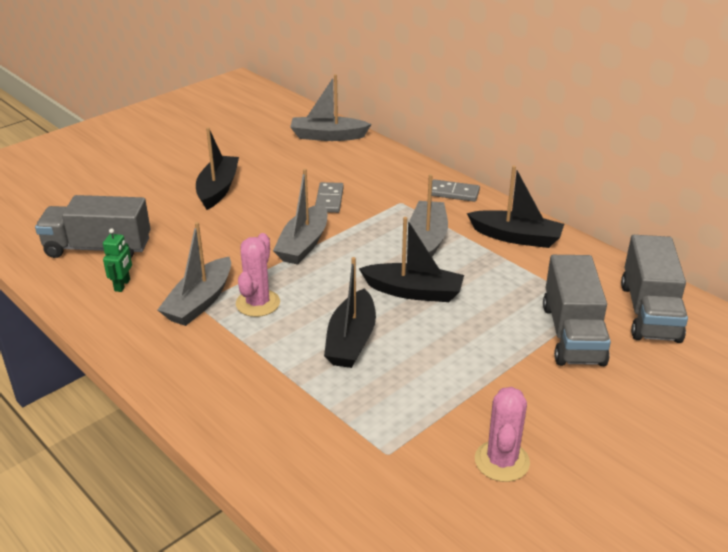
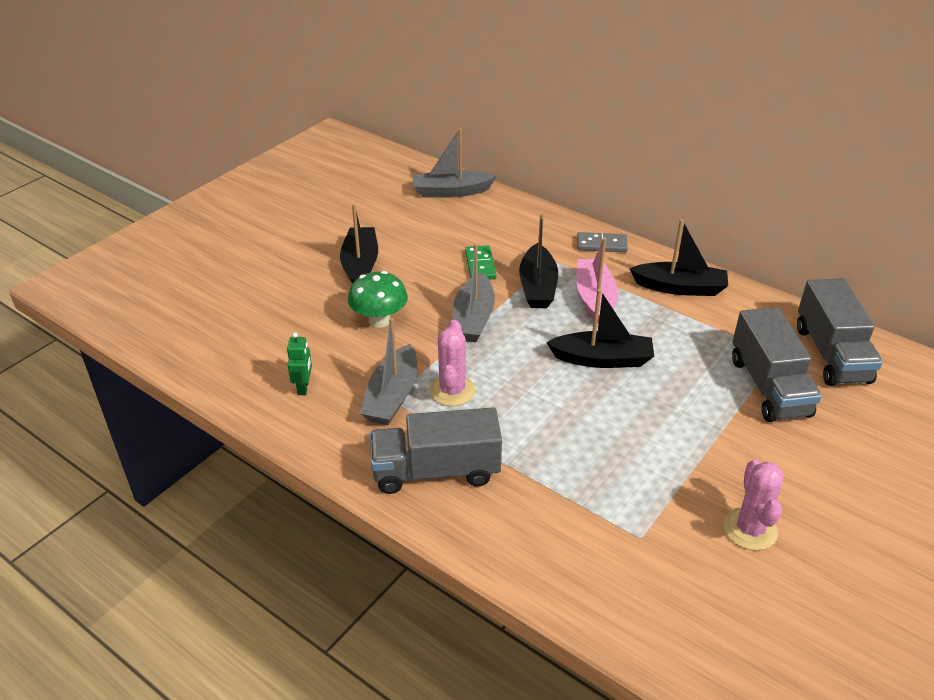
camera: 10 degrees left, 5 degrees up
grey truck [35,195,150,258] -> grey truck moved to [370,407,502,494]
grey domino [315,182,344,213] -> green domino [465,245,496,279]
black boat [324,257,376,368] -> black boat moved to [519,213,558,308]
grey boat [410,174,448,257] -> pink boat [576,237,618,324]
none -> green mushroom [348,271,408,328]

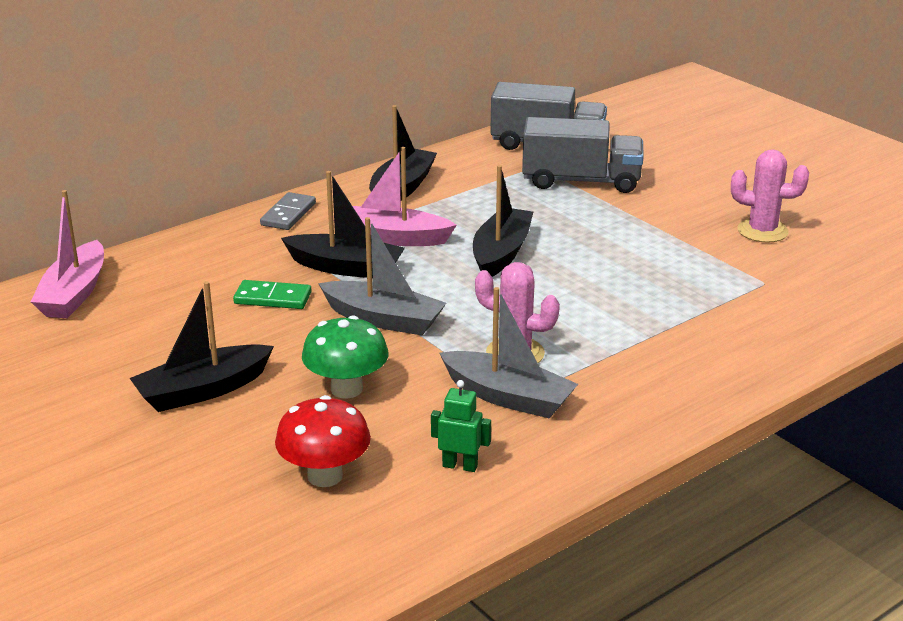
camera: 75 degrees left, 10 degrees down
black boat [340,204,378,284] -> black boat turned 45 degrees counterclockwise [130,281,274,412]
grey truck [370,407,502,494] -> none
grey boat [412,128,497,198] -> pink boat [31,190,104,318]
none -> red mushroom [275,395,371,487]

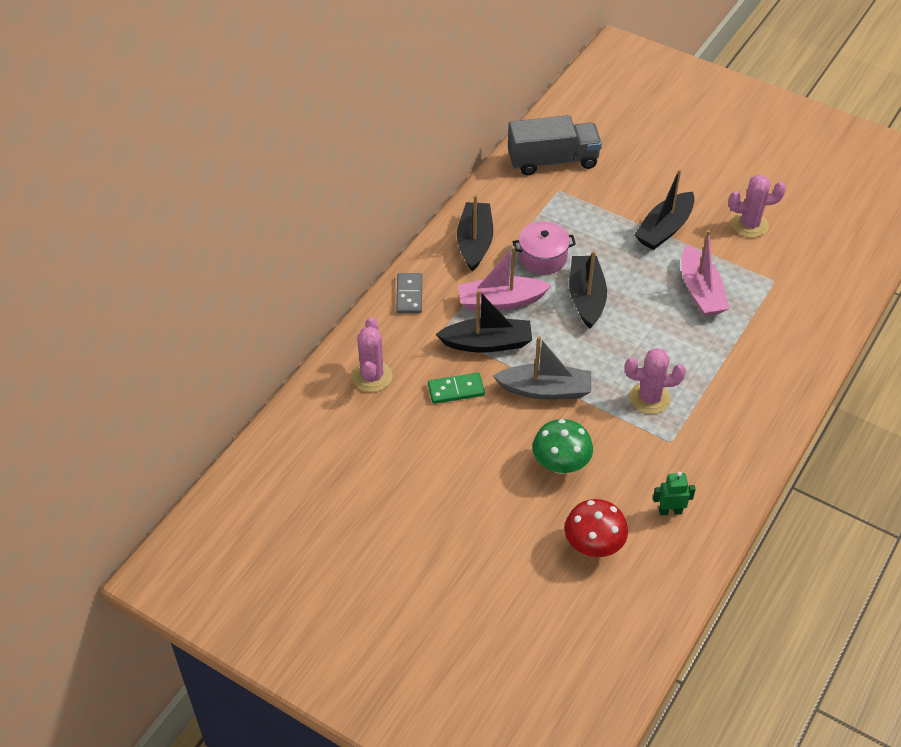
camera: 20 degrees left, 20 degrees up
pink boat [31,190,104,318] -> pink boat moved to [681,230,729,317]
black boat [130,281,274,412] -> black boat moved to [634,169,695,250]
grey boat [440,287,578,419] -> none
grey truck [522,117,644,193] -> none
none -> pink cactus [352,317,393,392]
none -> pink pot [512,221,576,274]

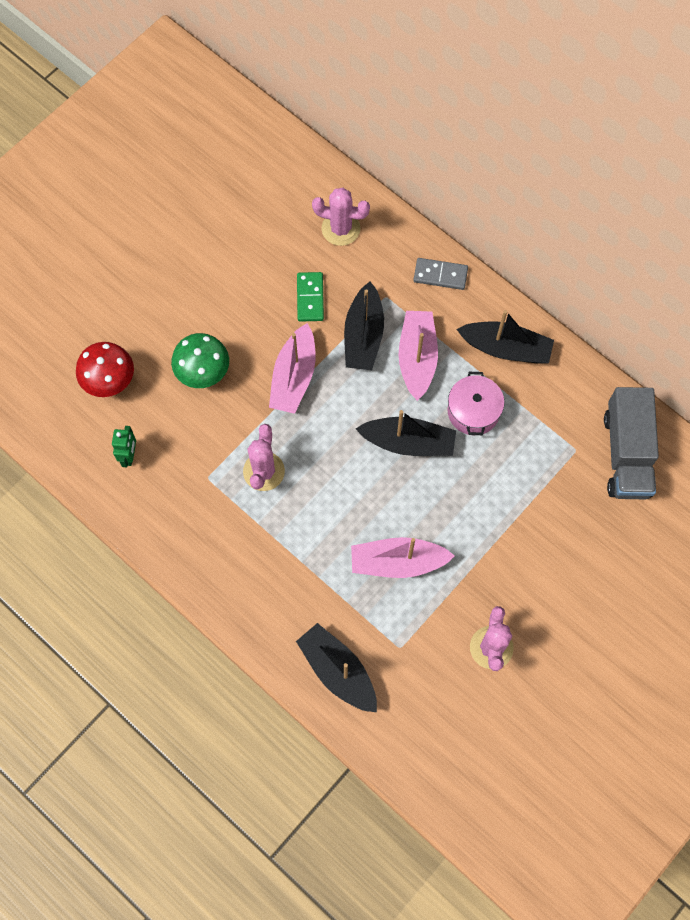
camera: 100 degrees right, 20 degrees up
grey boat [493,336,591,400] -> pink boat [269,323,316,414]
black boat [634,169,695,250] -> black boat moved to [296,623,377,712]

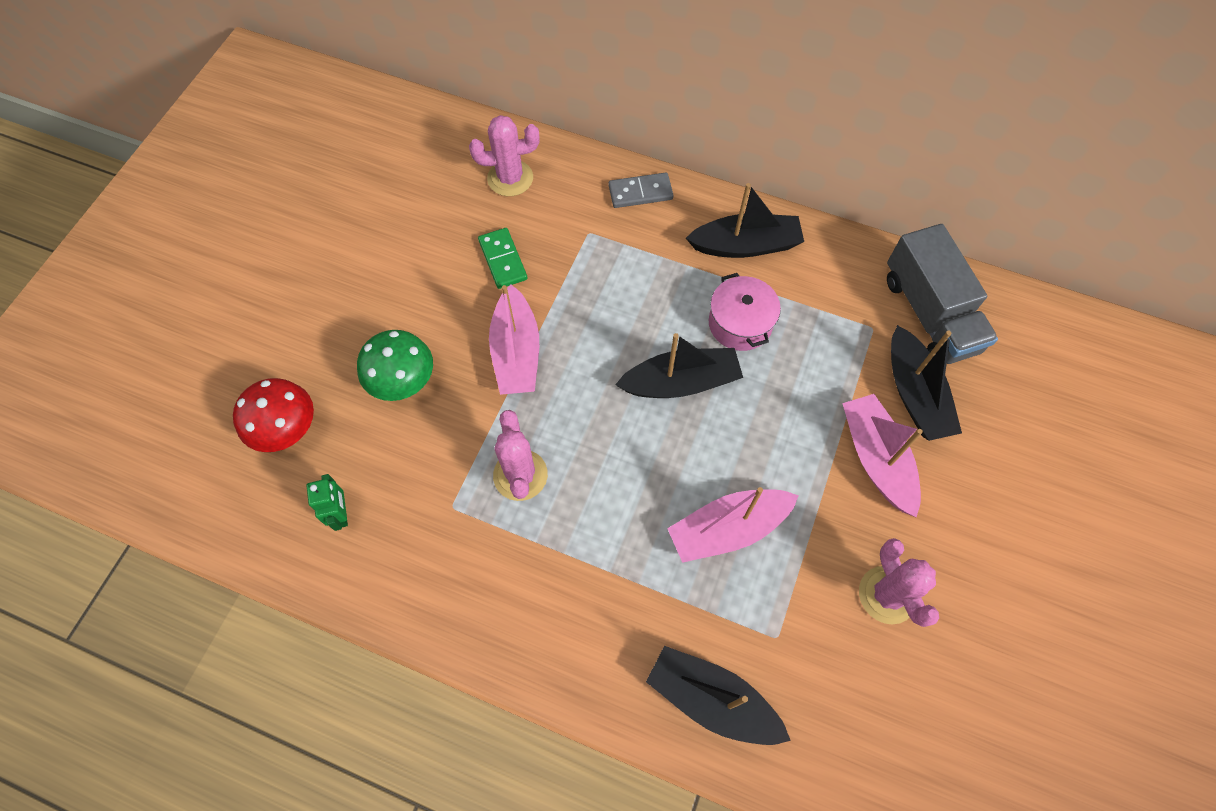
camera: 20 degrees left, 5 degrees down
black boat [344,282,384,370] -> black boat moved to [891,325,962,441]
pink boat [398,311,438,401] -> pink boat moved to [842,394,923,518]

